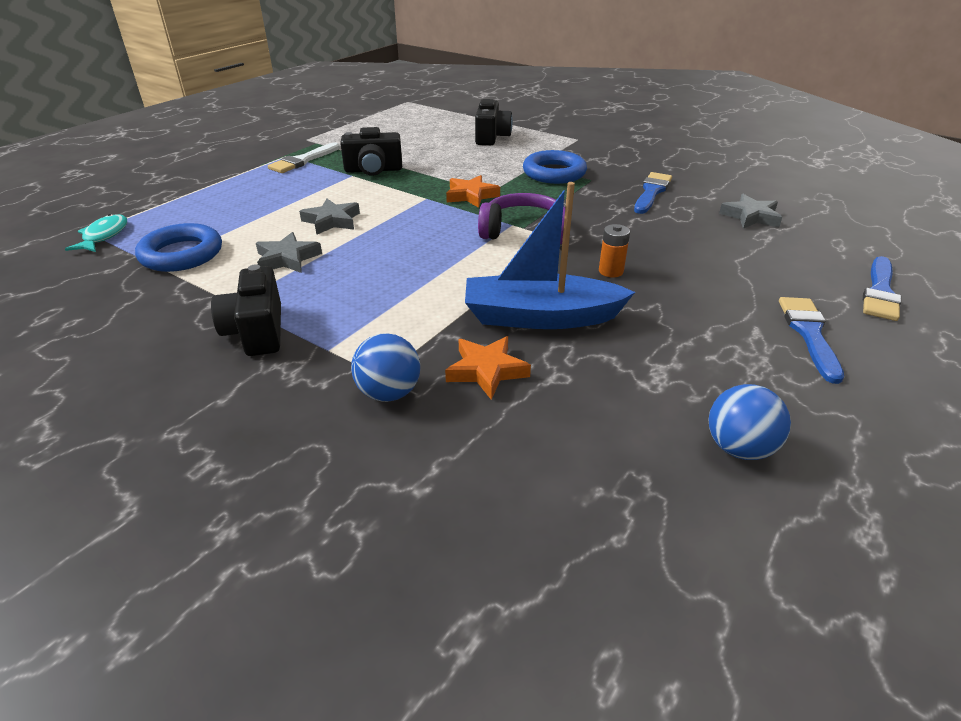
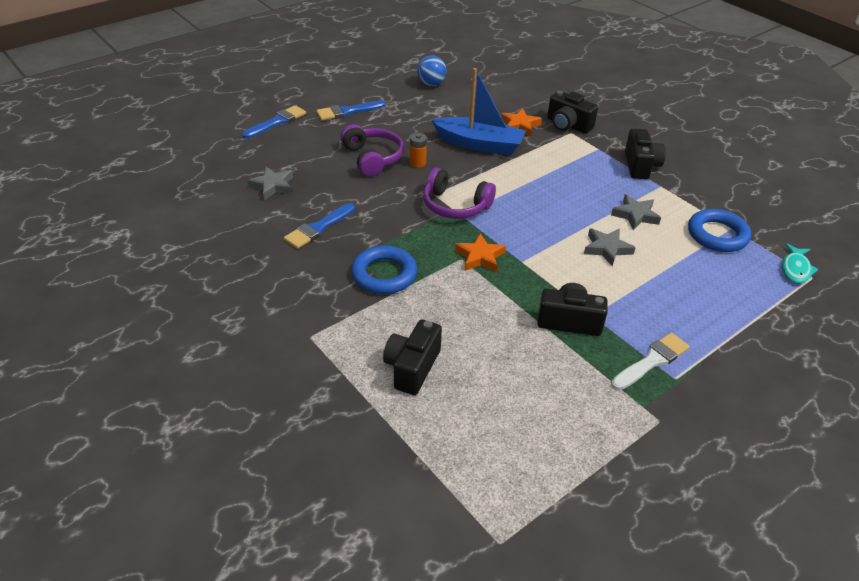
camera: 165 degrees left, 5 degrees up
blue ball [351,333,420,402] -> black camera [547,91,598,134]
blue brush [779,297,844,384] -> blue brush turned 45 degrees clockwise [316,101,386,120]
none -> purple headphones [340,124,404,176]

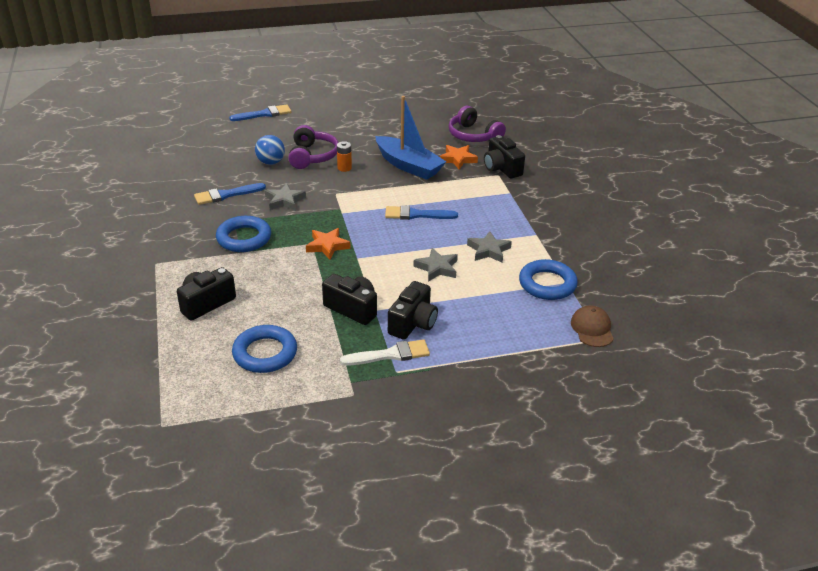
camera: 25 degrees right, 5 degrees down
grey star [247,167,293,200] -> grey star moved to [265,183,306,211]
blue brush [316,101,386,120] -> blue brush moved to [385,205,458,220]
blue ball [417,55,446,86] -> blue ball moved to [255,135,285,165]
purple headphones [423,168,496,219] -> purple headphones moved to [449,106,506,142]
black camera [625,129,666,179] -> black camera moved to [388,281,438,340]
turquoise fish [782,243,819,284] -> brown cap [571,305,614,347]
none -> blue ring [232,325,297,373]

